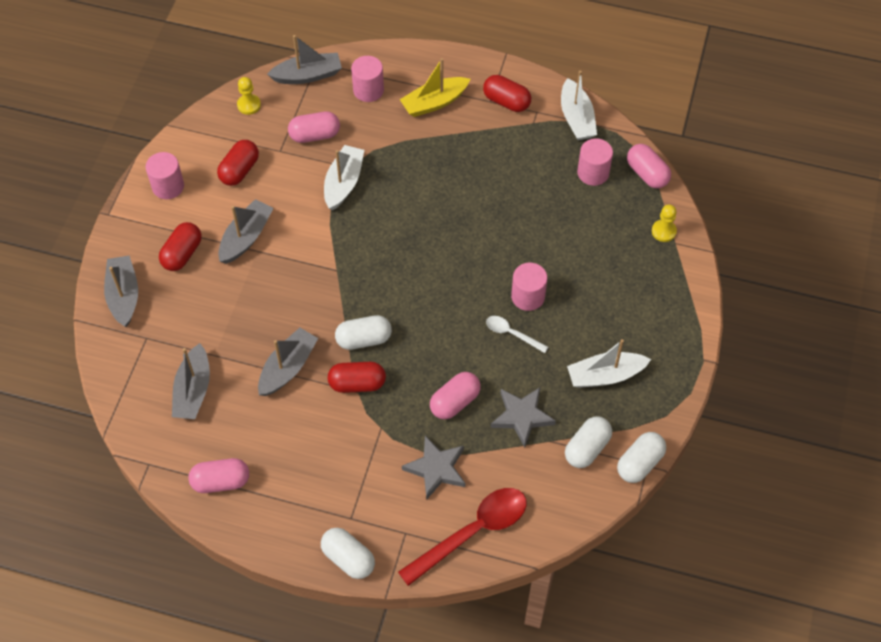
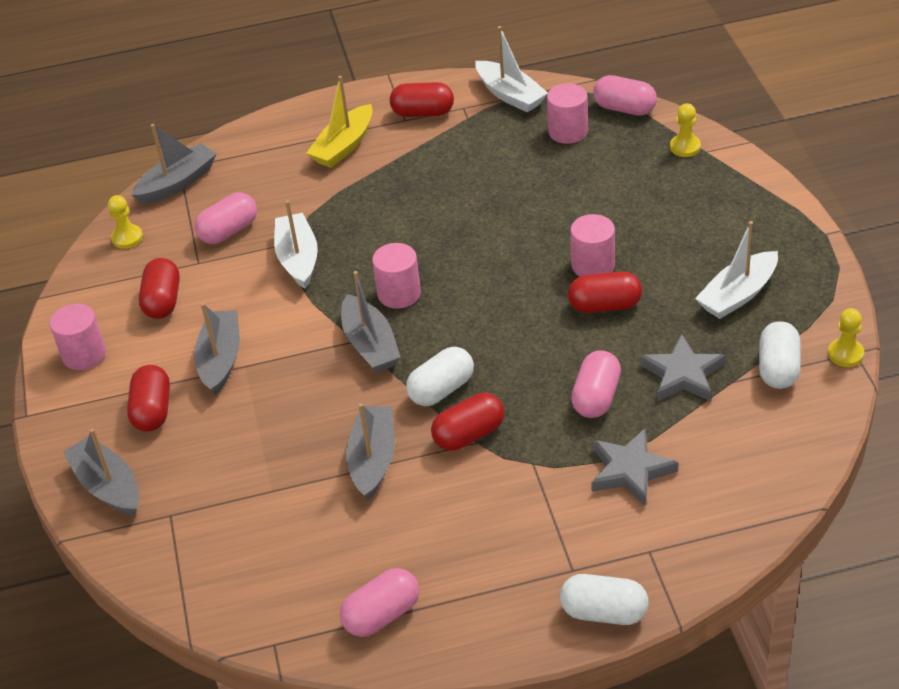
camera: 25 degrees left, 15 degrees down
grey boat [172,343,210,419] -> grey boat moved to [341,271,400,373]
pink cylinder [351,56,384,102] -> pink cylinder moved to [372,243,421,309]
red spoon [398,488,527,586] -> none
white spoon [486,316,548,353] -> red capsule [568,272,642,313]
white capsule [617,432,666,483] -> yellow pawn [828,308,864,367]

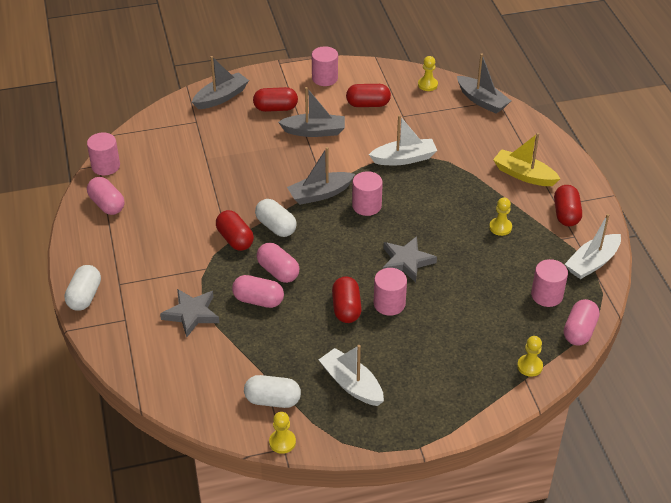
camera: 85 degrees right, 0 degrees up
pink capsule [194,192,257,244] -> pink capsule moved to [257,243,300,283]
grey boat [346,403,395,500] -> none
grey star [640,333,726,402] -> grey star moved to [383,236,437,283]
none -> pink cylinder [87,132,120,175]
none -> yellow pawn [489,197,512,236]

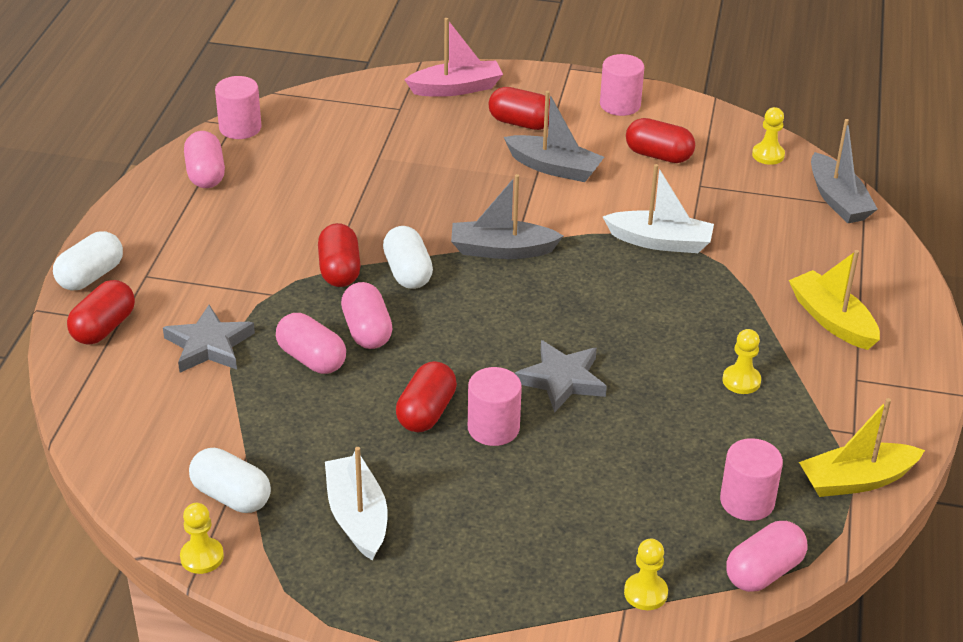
camera: 25 degrees right, 5 degrees down
grey boat [192,56,249,109] -> pink boat [404,18,503,97]
pink cylinder [352,171,383,216] -> none
red capsule [554,185,582,226] -> red capsule moved to [67,280,135,345]
white boat [565,214,621,279] -> yellow boat [799,398,925,497]

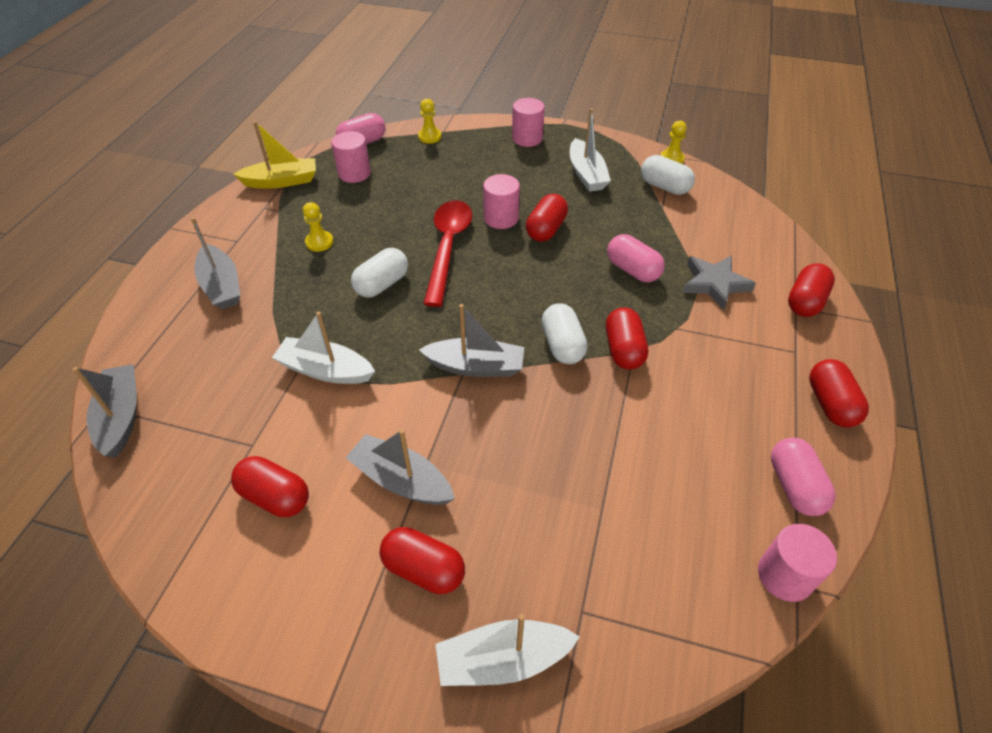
camera: 175 degrees left, 10 degrees up
white capsule [53,231,123,290] -> white capsule moved to [351,248,408,298]
pink capsule [341,282,393,349] -> none
pink boat [404,18,503,97] -> white boat [435,614,580,686]
grey star [515,340,607,413] -> red spoon [423,200,472,307]
pink cylinder [600,54,644,116] -> pink cylinder moved to [512,98,545,147]
yellow pawn [752,107,785,165] -> none
yellow boat [789,250,880,350] -> grey boat [191,217,240,309]
none -> red capsule [809,359,869,428]

